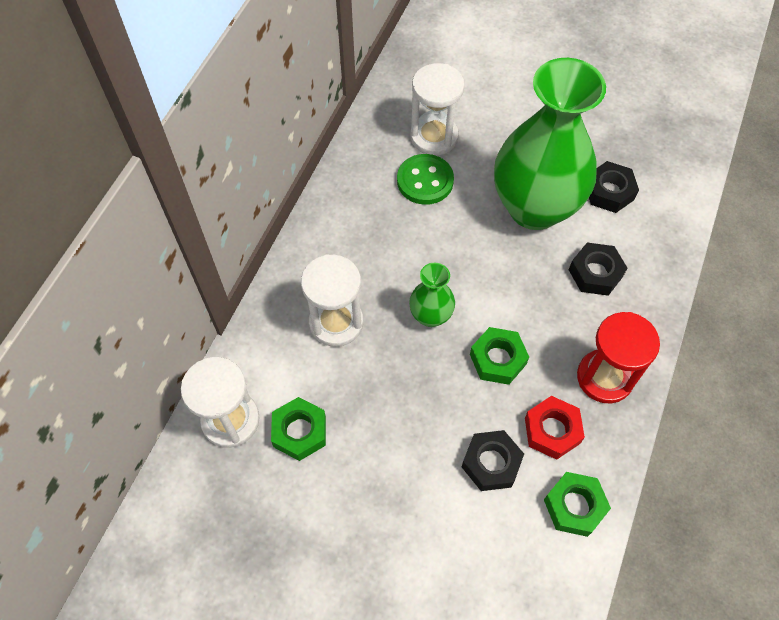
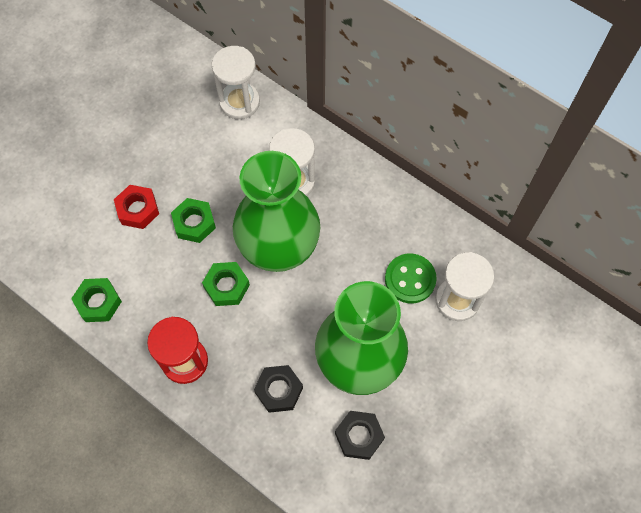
camera: 105 degrees right, 5 degrees up
green nut [271,397,326,461] -> green nut moved to [171,198,216,243]
green vase [409,262,455,327] -> green vase [233,151,320,272], size x2.29
black nut [462,430,524,491] -> none
red nut [525,396,585,460] -> red nut moved to [114,185,159,229]

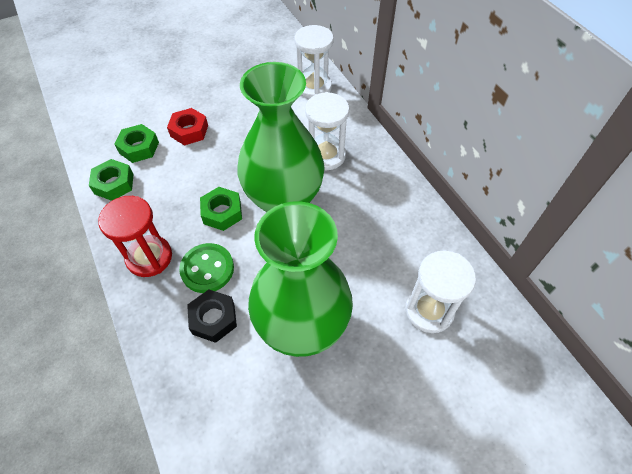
camera: 25 degrees right, 10 degrees down
green nut [171,198,216,243] -> green nut moved to [114,124,159,163]
black nut [335,411,385,460] -> none
green button [385,254,437,303] -> green button moved to [179,243,234,293]

